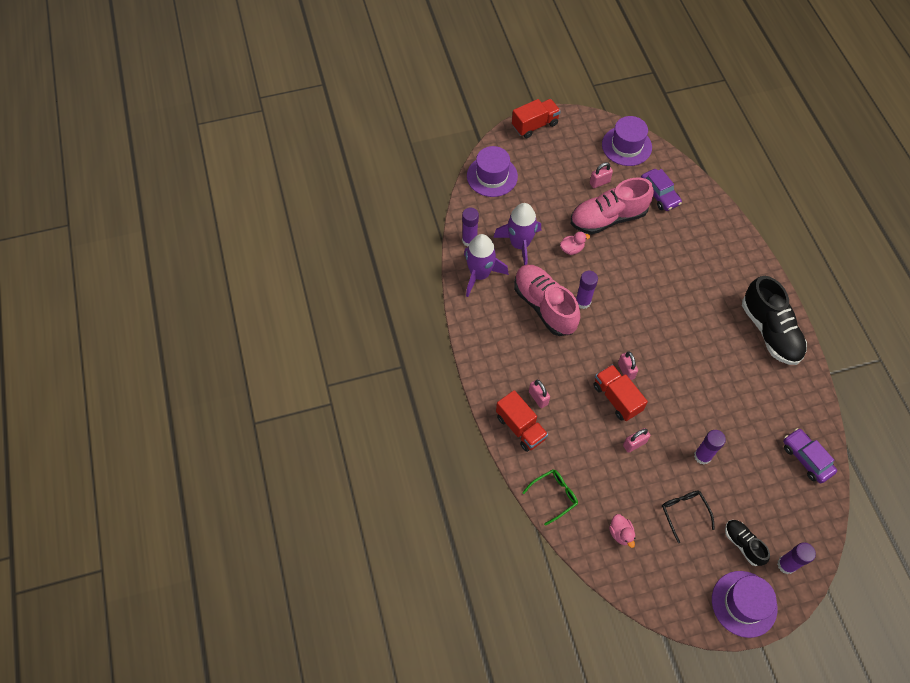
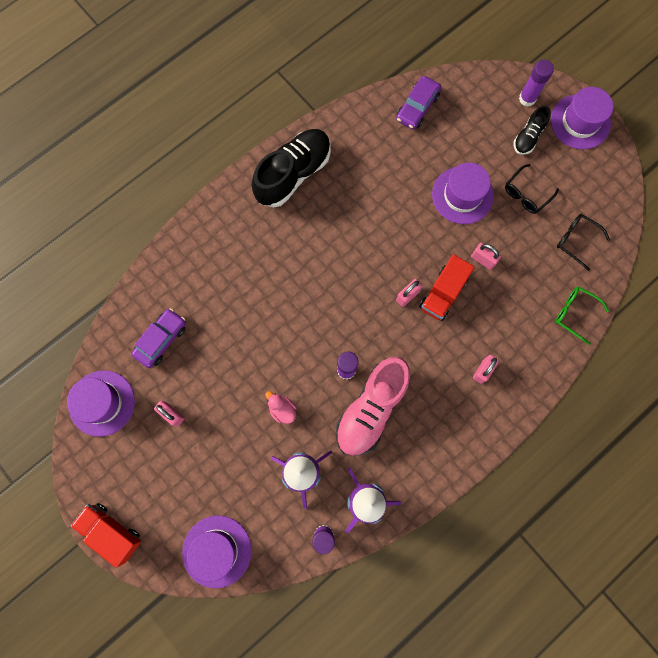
camera: 115 degrees left, 15 degrees up
red truck [496,390,548,452] -> none
pink shoe [571,178,654,234] -> none
pink duck [609,514,635,548] -> black glasses [557,214,610,271]
purple glue stick [694,430,726,465] -> purple hat [432,162,494,224]

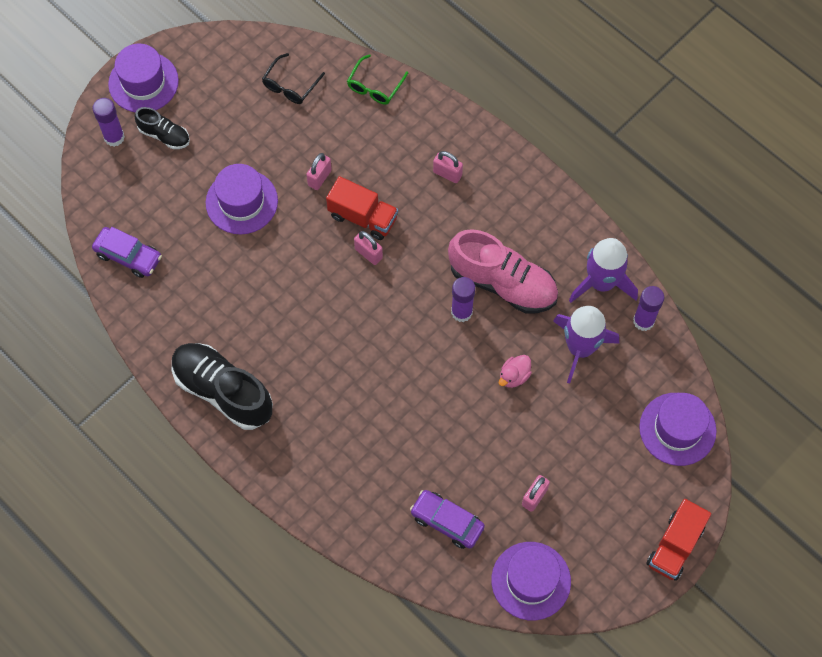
camera: 95 degrees left, 10 degrees down
black glasses [505,164,559,214] -> none

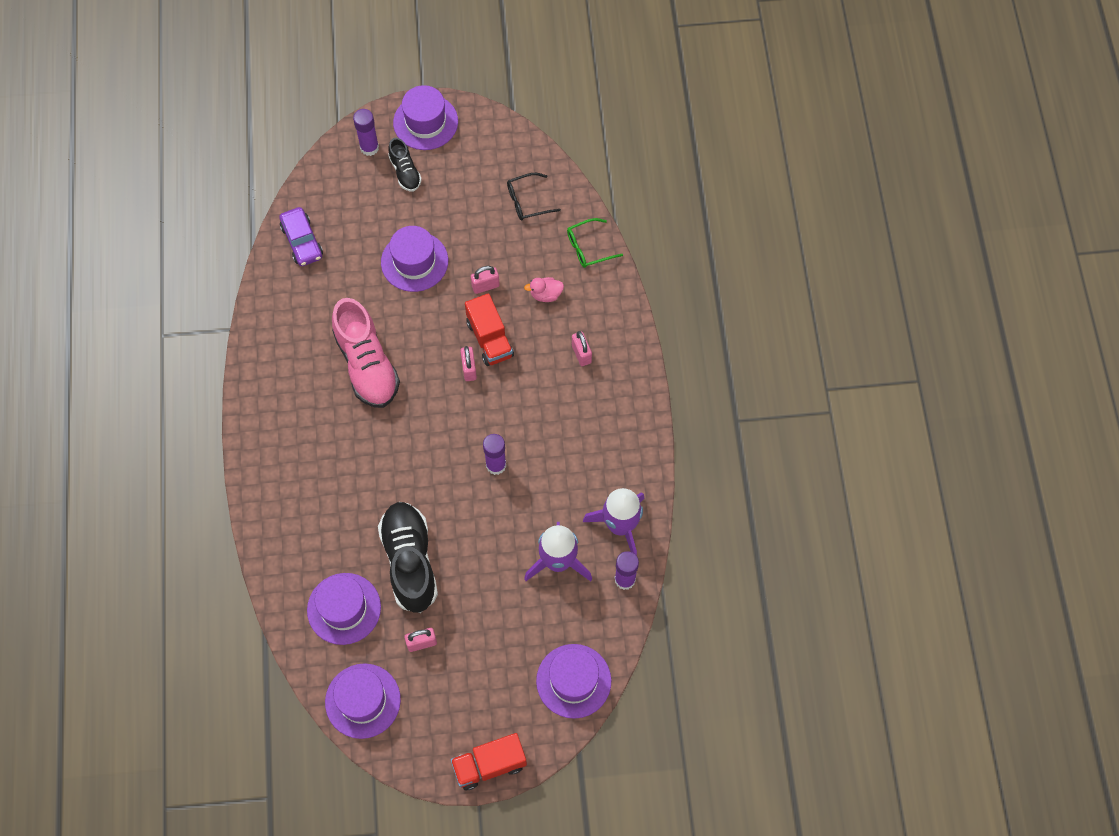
camera: 40 degrees right, 0 degrees up
black shoe [172,343,273,430] -> black shoe moved to [378,502,438,613]
purple car [410,490,485,549] -> purple hat [307,573,381,645]
pink shoe [448,229,558,313] -> pink shoe moved to [332,298,400,408]
pink duck [499,355,532,388] -> pink duck moved to [524,277,564,302]

